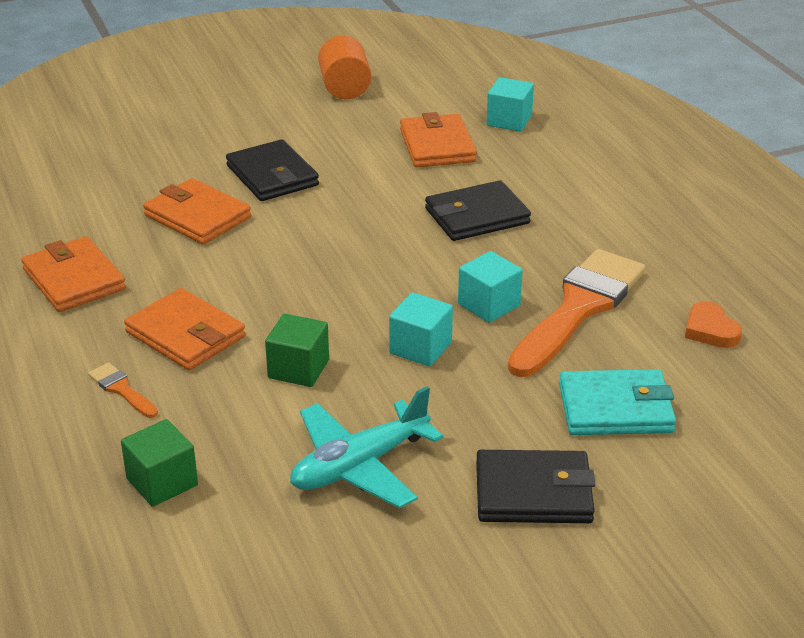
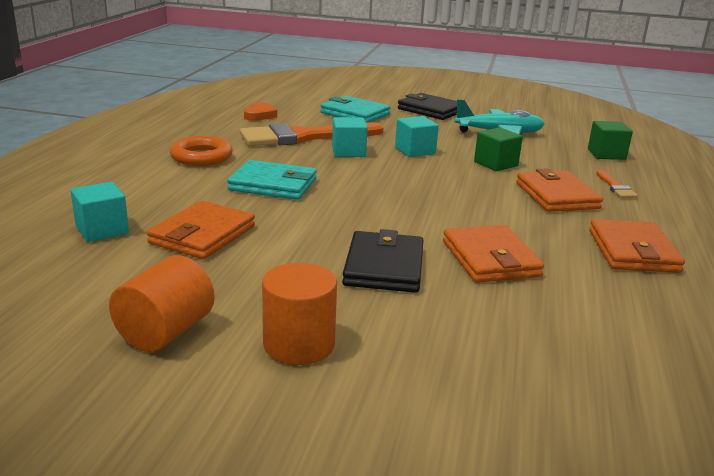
camera: 145 degrees left, 10 degrees down
black wallet [425,180,531,241] -> turquoise wallet [227,160,317,200]
none -> orange ring [170,136,233,166]
none -> orange cylinder [262,263,337,365]

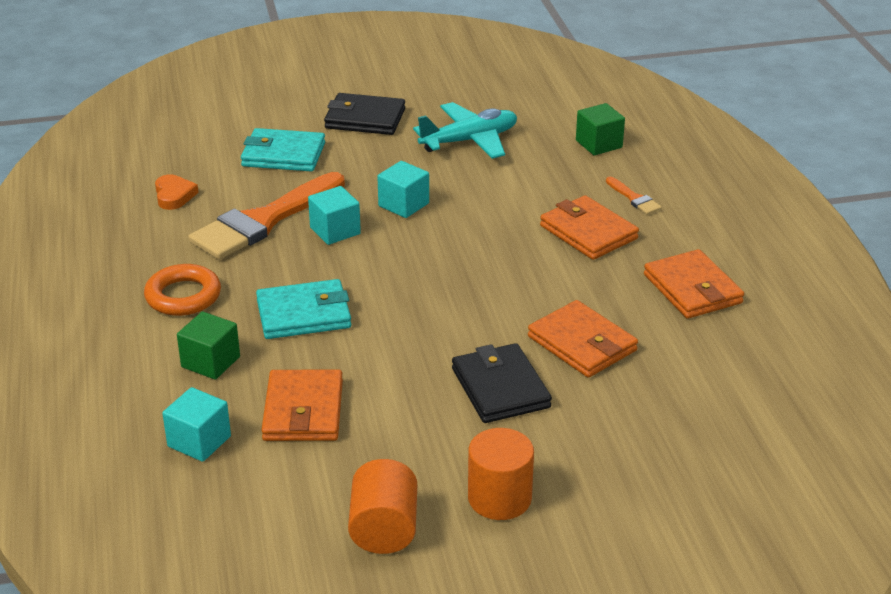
camera: 25 degrees left, 10 degrees up
green cube [474,127,523,171] -> green cube moved to [177,312,240,380]

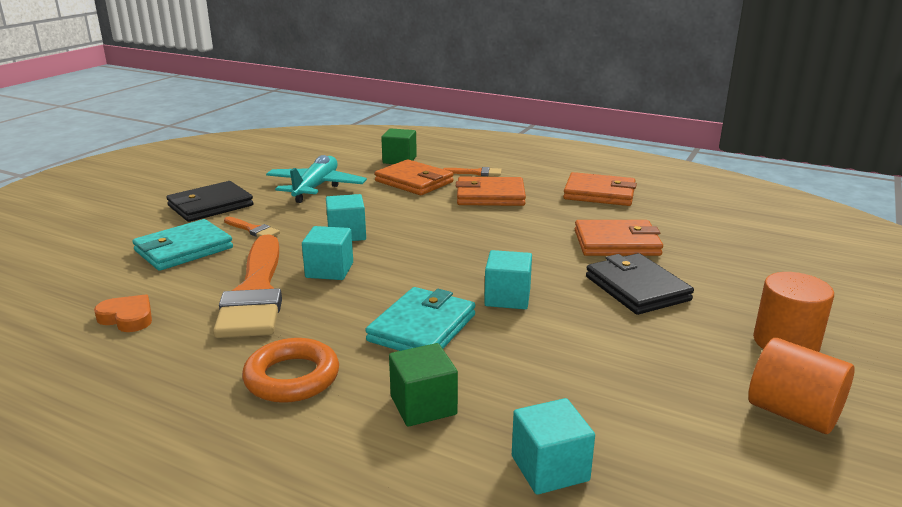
camera: 50 degrees left, 10 degrees down
orange wallet [261,369,343,441] -> orange wallet moved to [375,159,454,195]
black wallet [452,343,552,423] -> black wallet turned 45 degrees clockwise [586,253,694,315]
none -> orange brush [224,217,280,237]
none -> turquoise cube [484,250,532,309]

